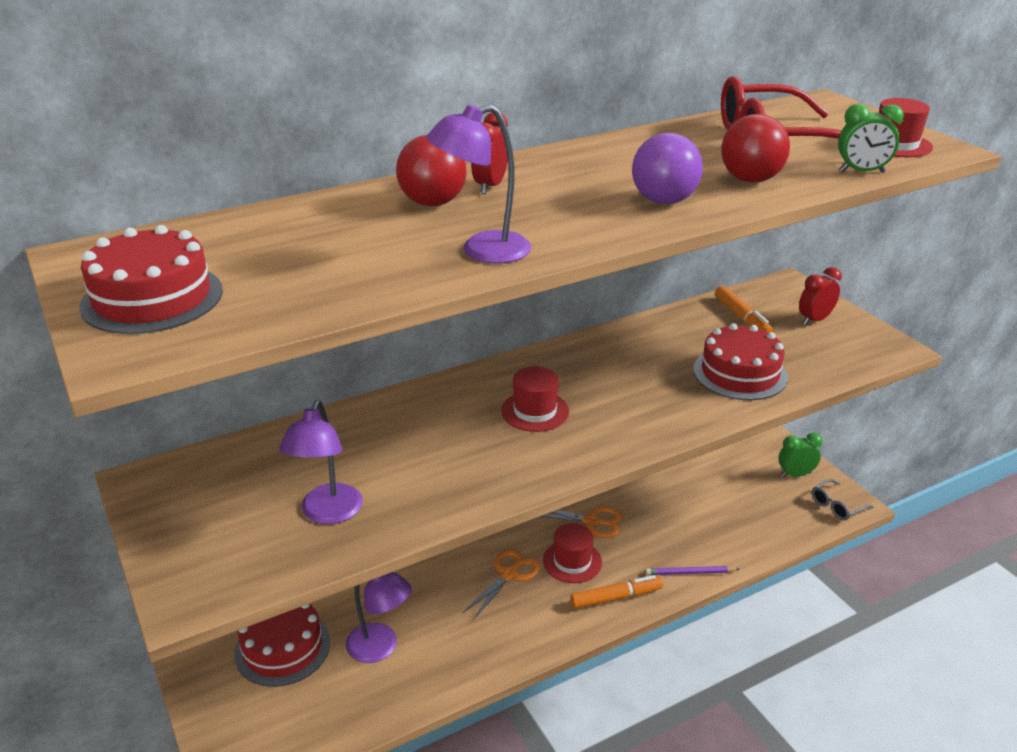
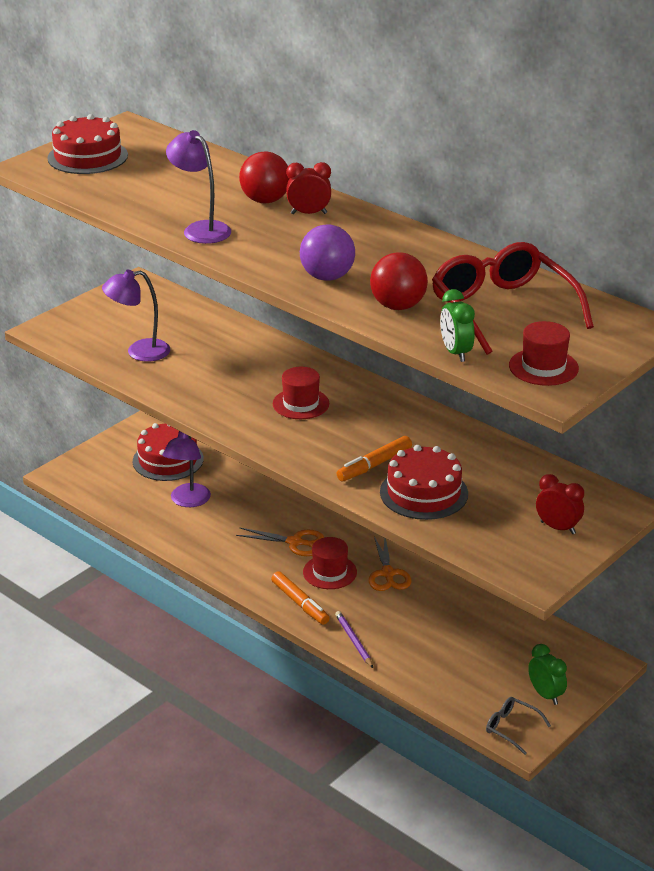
camera: 70 degrees right, 0 degrees up
orange marker [715,286,774,333] -> orange marker moved to [336,436,412,481]

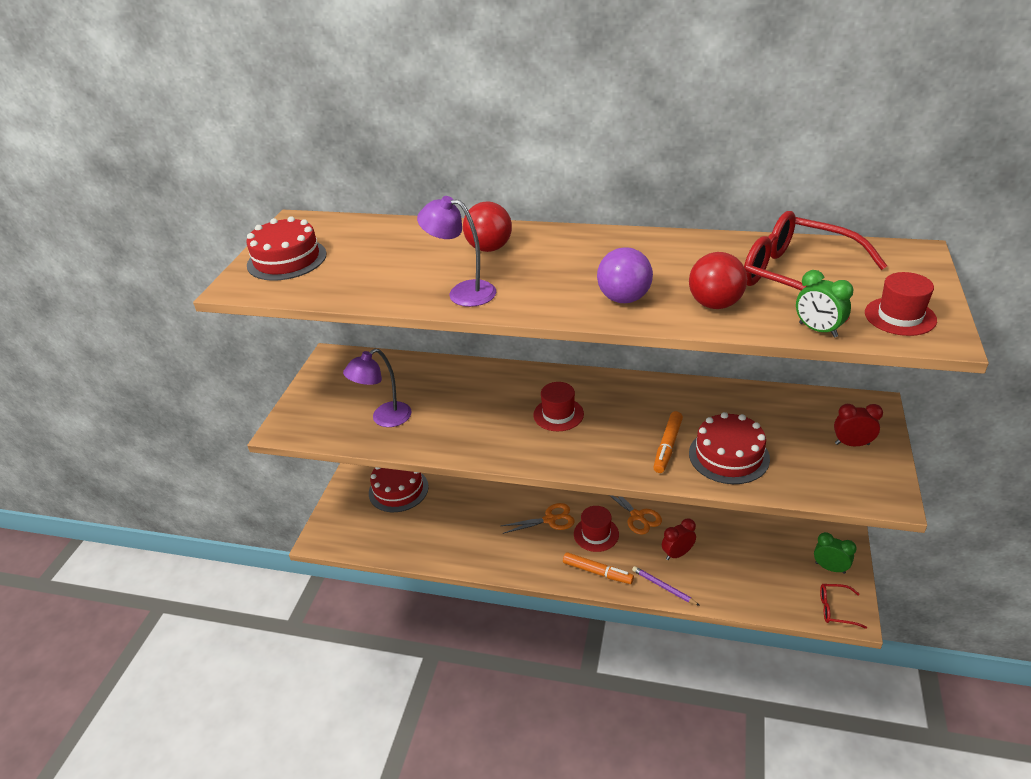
camera: 25 degrees left, 5 degrees up
purple lamp [163,431,211,507] -> none
red clock [286,162,331,214] -> red clock moved to [662,518,696,560]
grey glasses [486,697,551,755] -> red glasses [820,584,867,629]

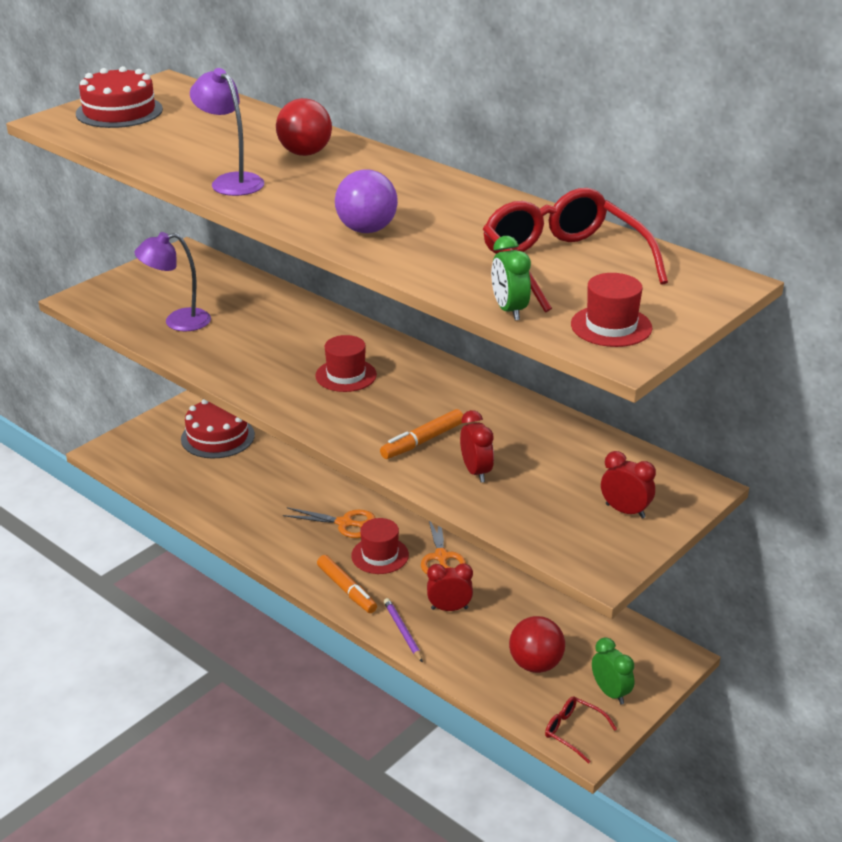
camera: 25 degrees right, 5 degrees down
red ball [689,252,747,309] -> red ball moved to [509,616,565,673]
red cake [689,412,770,484] -> red clock [460,410,494,483]

